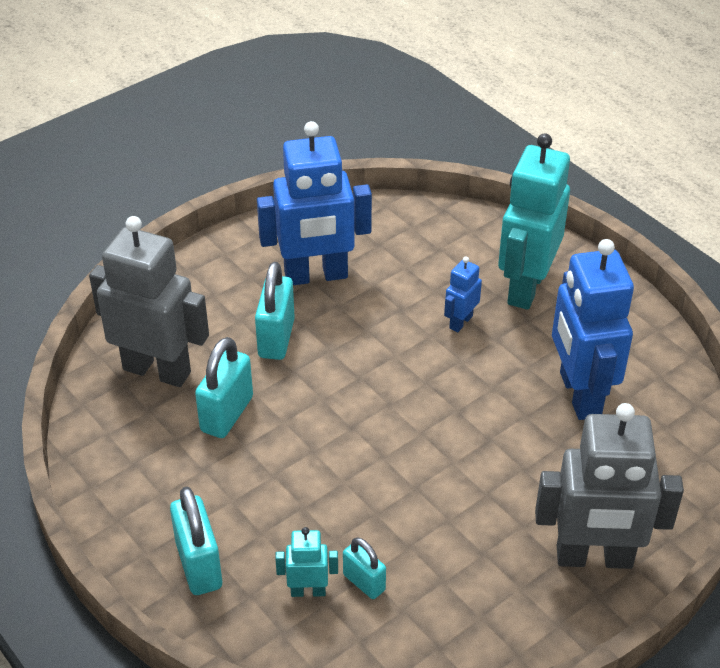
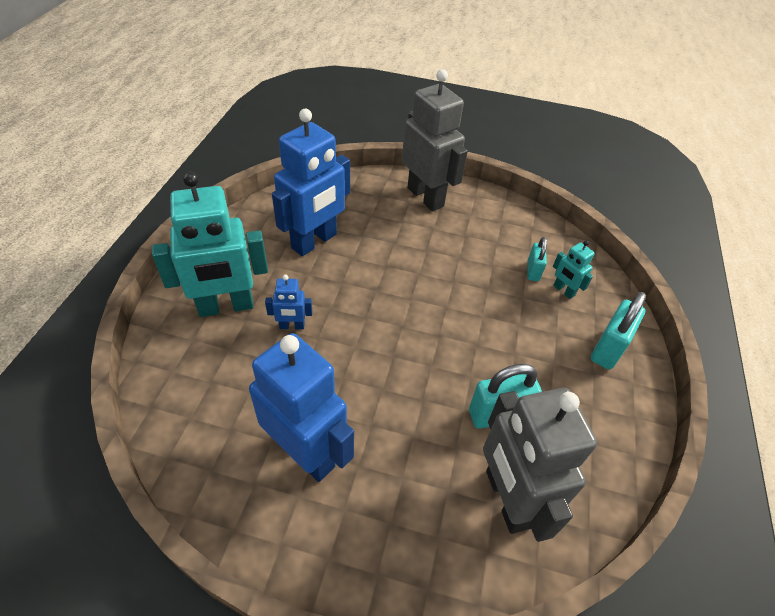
camera: 130 degrees left, 5 degrees up
turquoise padlock [255,262,295,360] -> none

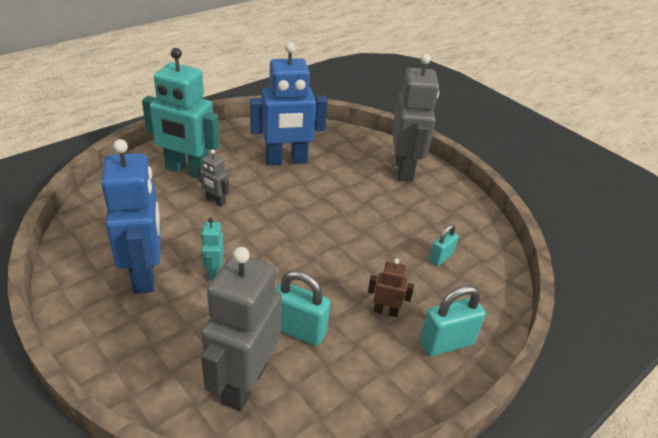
camera: 35 degrees right, 10 degrees down
blue robot [265,275,313,330] -> grey robot [198,149,229,207]
turquoise robot [553,240,595,299] -> turquoise robot moved to [201,218,224,280]
none -> brown robot [368,258,414,317]

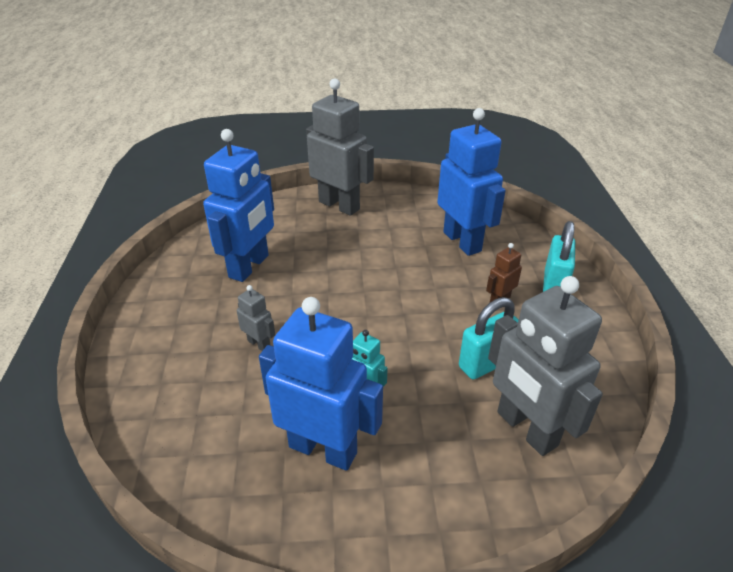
camera: 50 degrees left, 0 degrees up
turquoise robot [142,48,220,178] -> none
grey robot [198,149,229,207] -> grey robot turned 120 degrees counterclockwise [237,285,275,351]
turquoise padlock [429,224,458,266] -> blue robot [437,108,506,256]

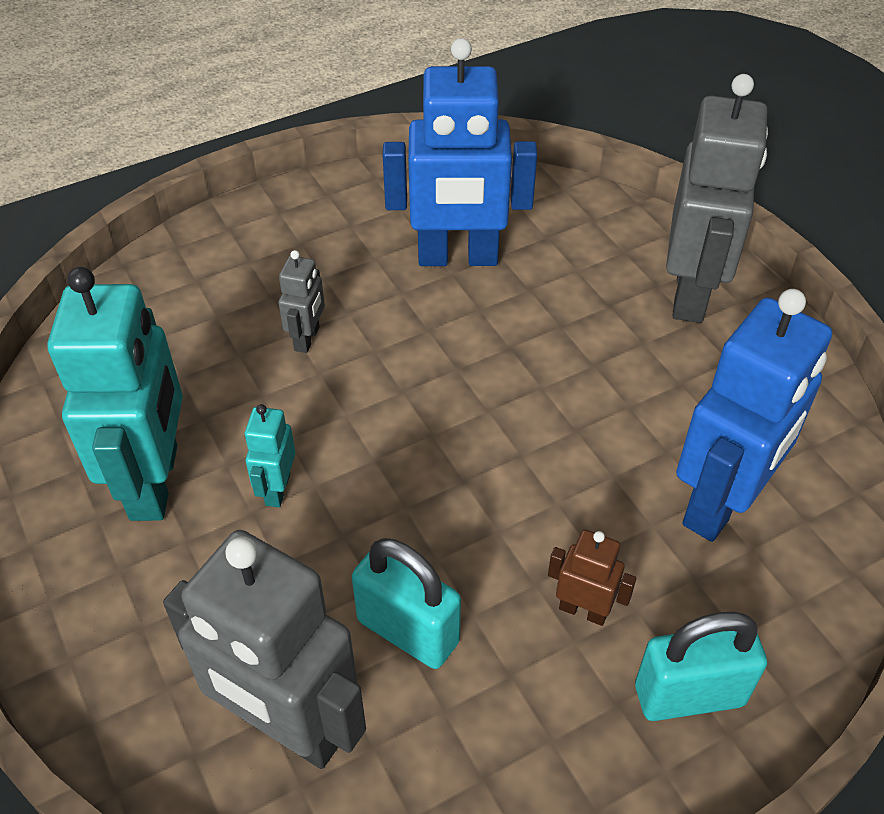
camera: 65 degrees right, 10 degrees up
blue robot [259,297,383,471] -> turquoise robot [48,267,183,521]
grey robot [488,276,603,456] -> grey robot turned 90 degrees counterclockwise [163,530,366,769]

